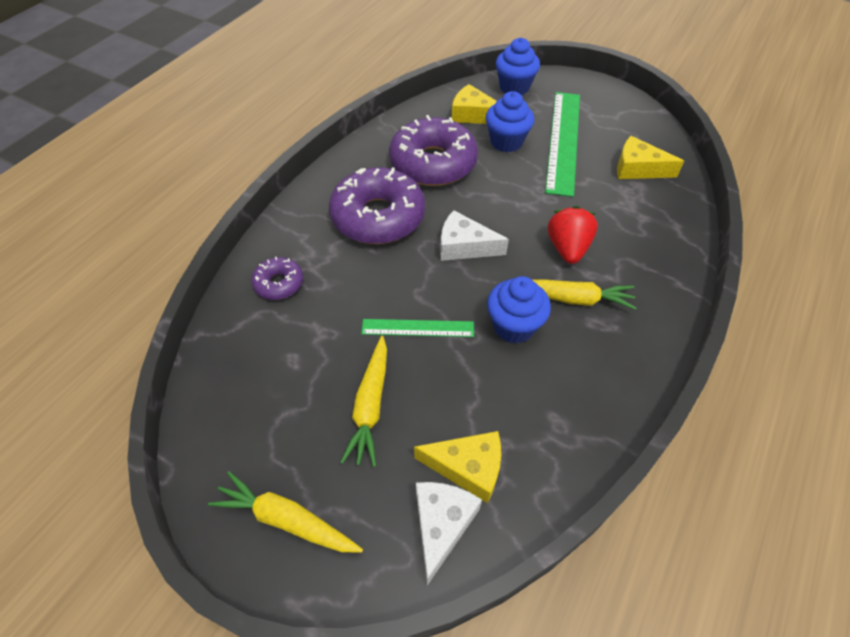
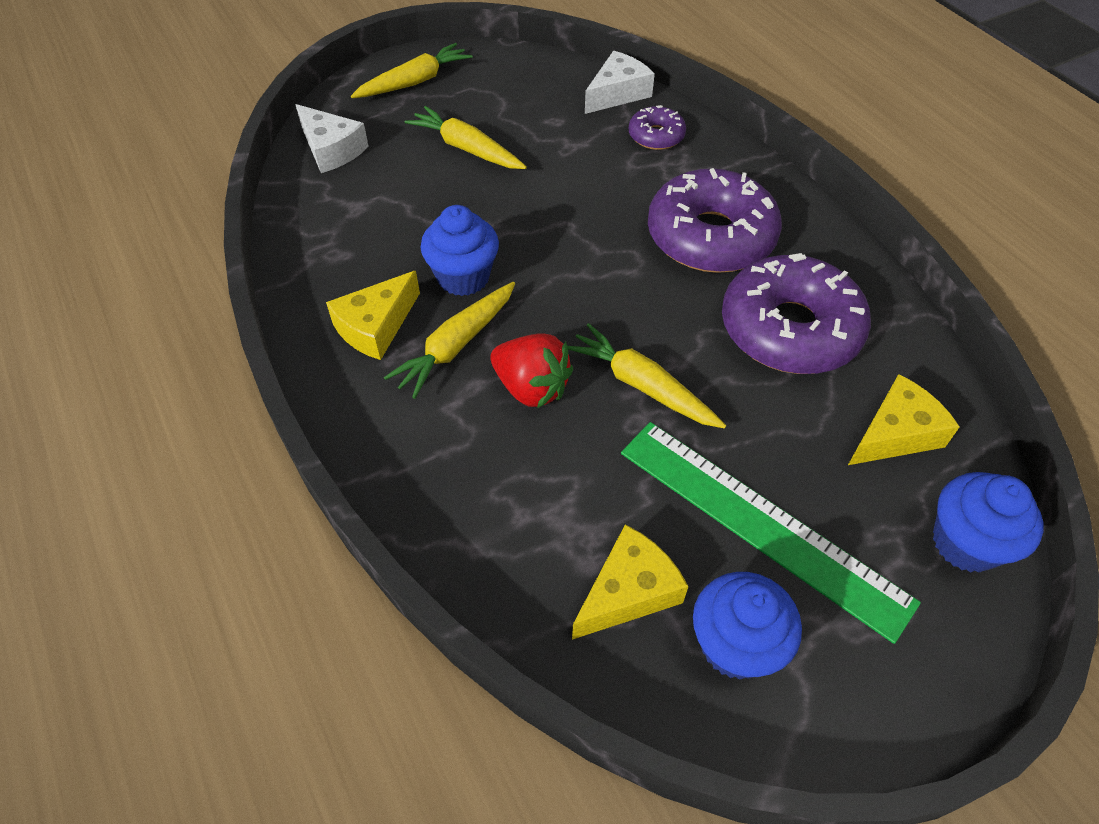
camera: 120 degrees right, 0 degrees up
green ruler [361,319,474,337] -> none
yellow cheese [414,431,501,503] -> yellow cheese moved to [326,271,420,360]
white cheese [440,210,509,261] -> white cheese moved to [585,51,655,114]
blue cupcake [486,91,534,152] -> blue cupcake moved to [693,572,802,680]
none -> yellow carrot [567,323,726,429]

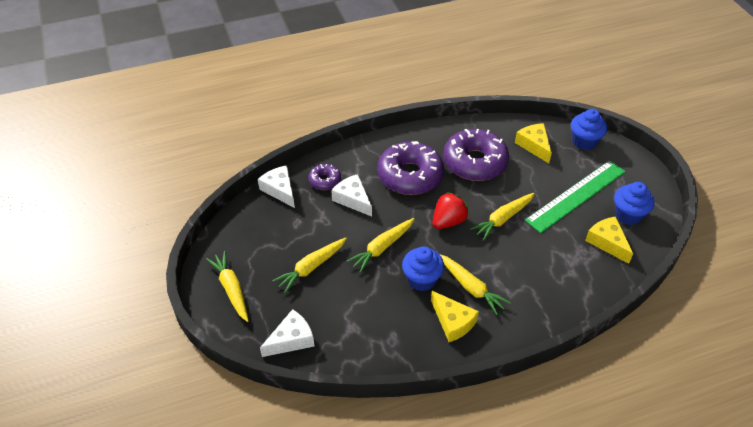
camera: 80 degrees left, 5 degrees down
red strawberry [490,333,573,408] -> red strawberry moved to [433,192,469,229]
none -> white cheese [331,174,372,216]
none -> yellow carrot [347,218,414,273]

